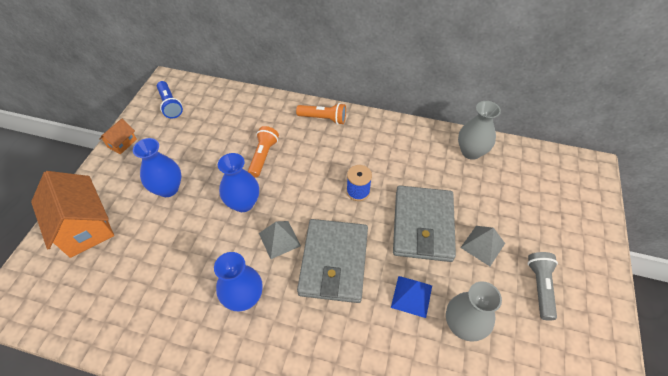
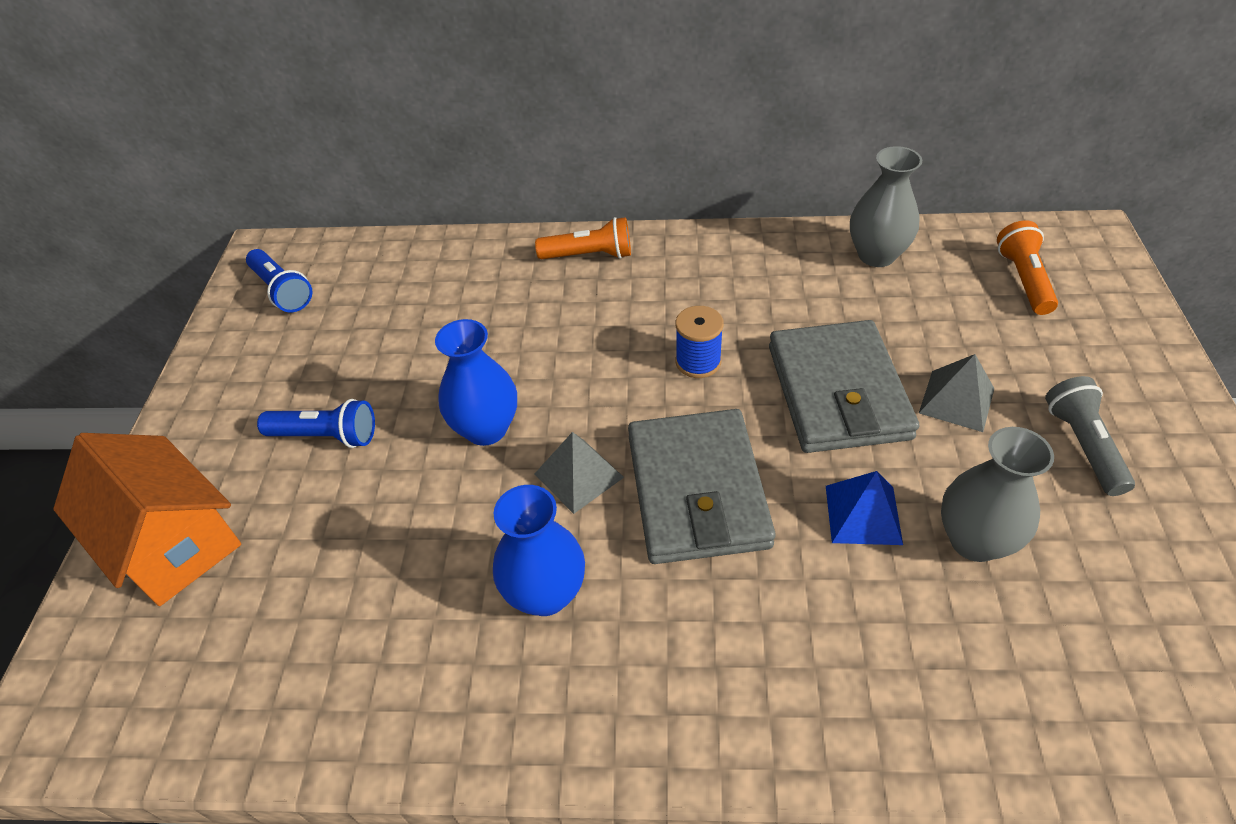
camera: 10 degrees left, 5 degrees down
orange house [99,118,137,154] -> none
blue vase [133,138,181,197] -> blue flashlight [257,399,375,448]
orange flashlight [248,126,279,178] -> orange flashlight moved to [997,220,1058,315]

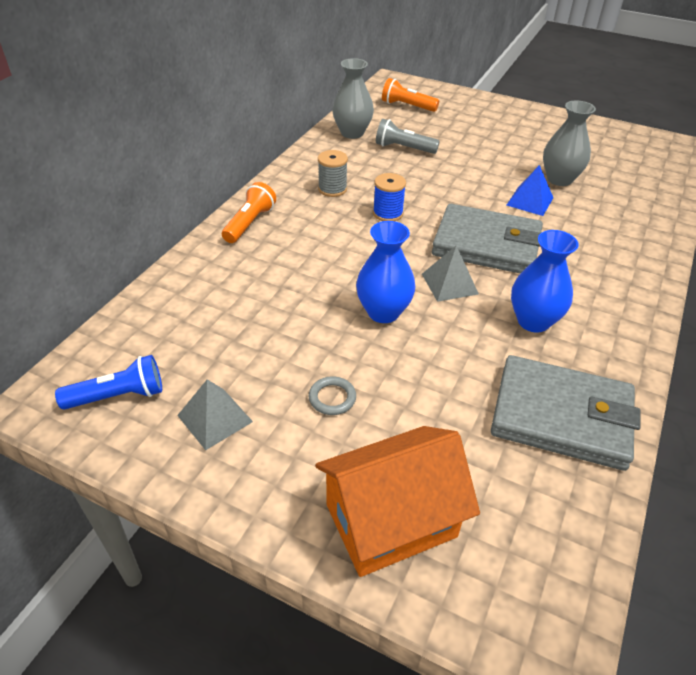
camera: 70 degrees left, 5 degrees down
blue flashlight [257,399,375,448] -> grey ring [309,376,356,415]
grey wallet [769,320,919,453] -> grey wallet moved to [491,355,640,471]
grey pyramid [919,354,995,432] -> grey pyramid moved to [177,380,253,450]
grey flashlight [1045,376,1135,496] -> grey flashlight moved to [376,119,440,154]
none -> grey spool [318,150,348,197]

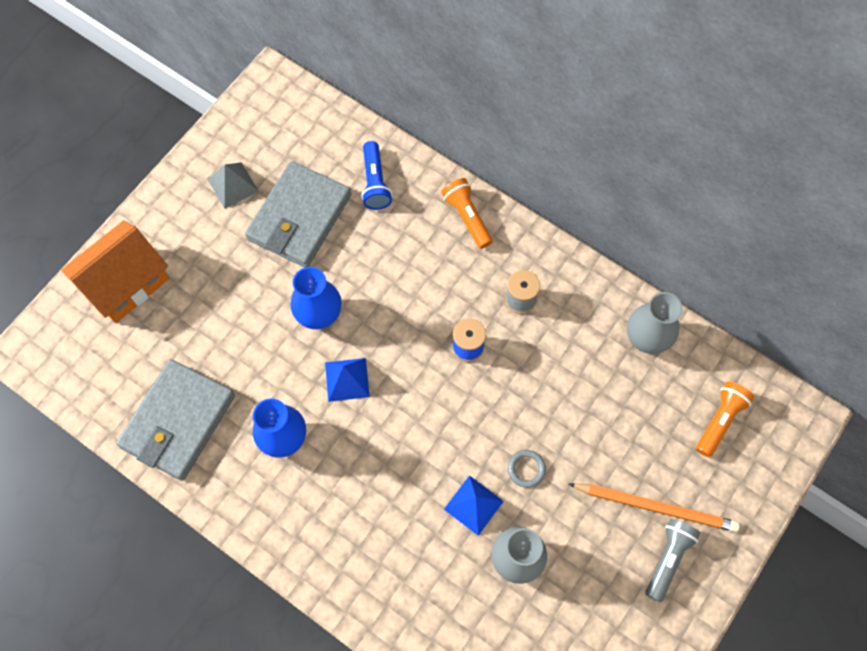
camera: 100 degrees right, 25 degrees up
blue flashlight [55,355,162,410] -> blue flashlight moved to [361,141,392,210]
orange flashlight [222,182,276,243] -> orange flashlight turned 150 degrees counterclockwise [441,178,493,249]
grey ring [309,376,356,415] -> grey ring moved to [508,450,546,488]
orange house [315,426,480,577] -> orange house turned 60 degrees clockwise [61,220,169,323]
grey flashlight [376,119,440,154] -> grey flashlight moved to [645,518,701,602]
grey pyramid [422,245,479,302] -> blue pyramid [325,358,370,402]
grey wallet [432,204,543,274] -> grey wallet moved to [245,161,351,267]
none -> orange pencil [569,483,740,532]

